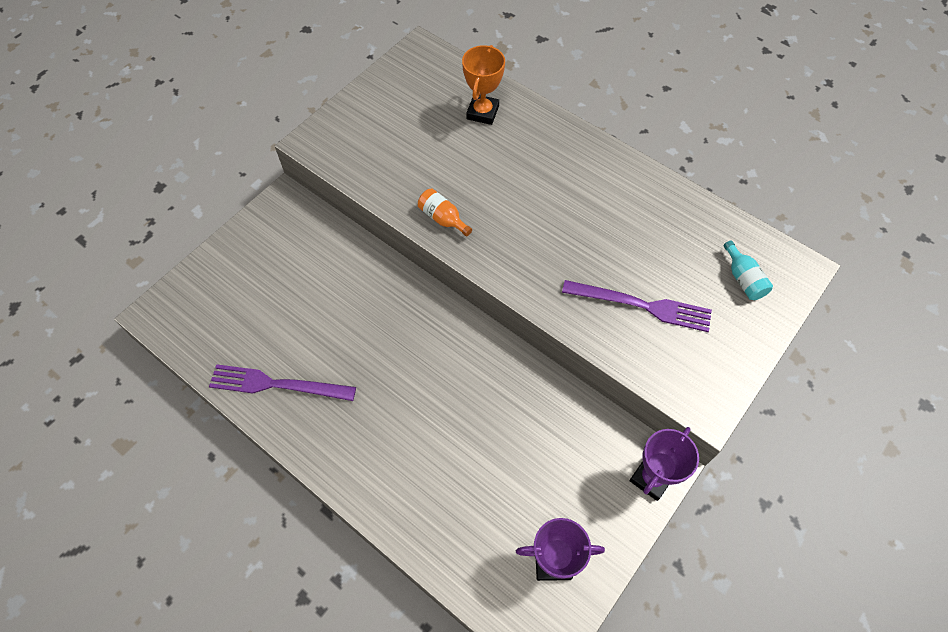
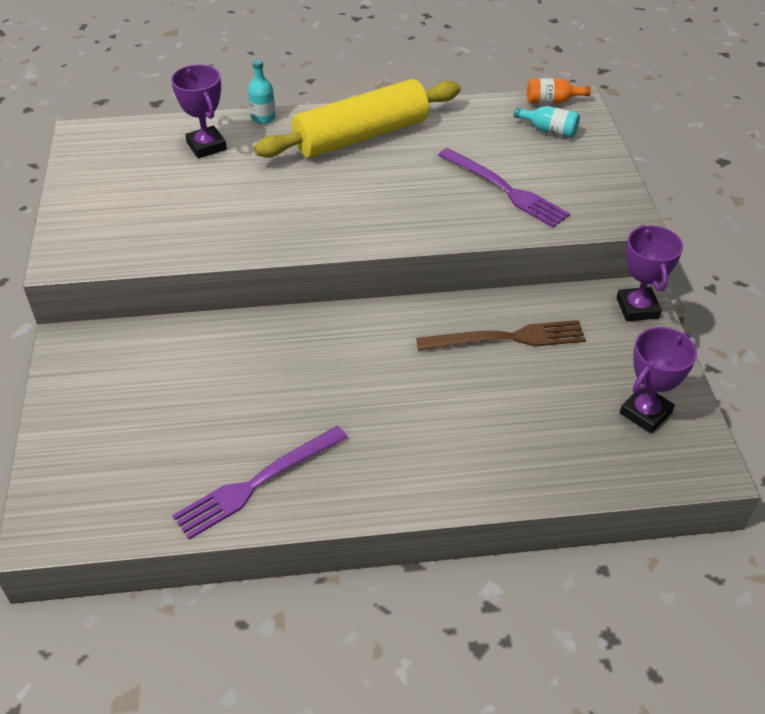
camera: 45 degrees left, 15 degrees down
orange bottle [418,188,472,236] -> orange bottle moved to [527,78,591,104]
orange trophy [462,45,505,125] -> purple trophy [171,65,227,158]
purple fork [562,280,712,332] -> purple fork turned 75 degrees clockwise [439,148,570,228]
none -> turquoise bottle [248,59,276,124]
none -> yellow rolling pin [254,79,461,158]
none -> brown fork [416,320,586,351]

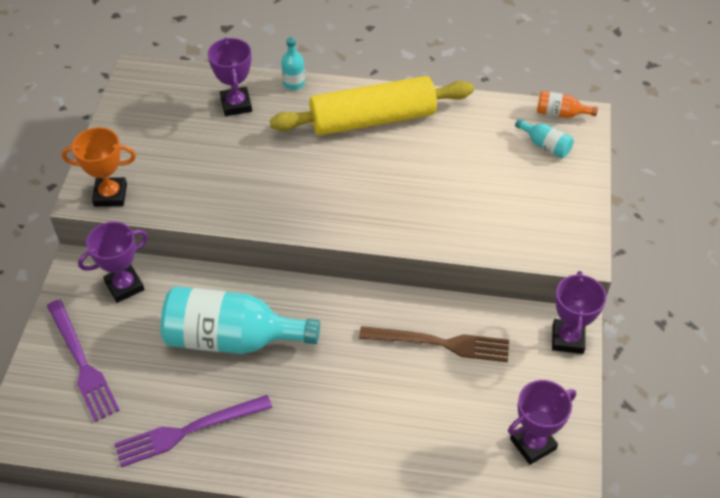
camera: 15 degrees right, 5 degrees up
purple fork [439,148,570,228] -> purple fork moved to [47,299,120,422]
none -> orange trophy [62,127,136,207]
none -> purple trophy [78,222,148,303]
none -> turquoise bottle [161,286,320,354]

